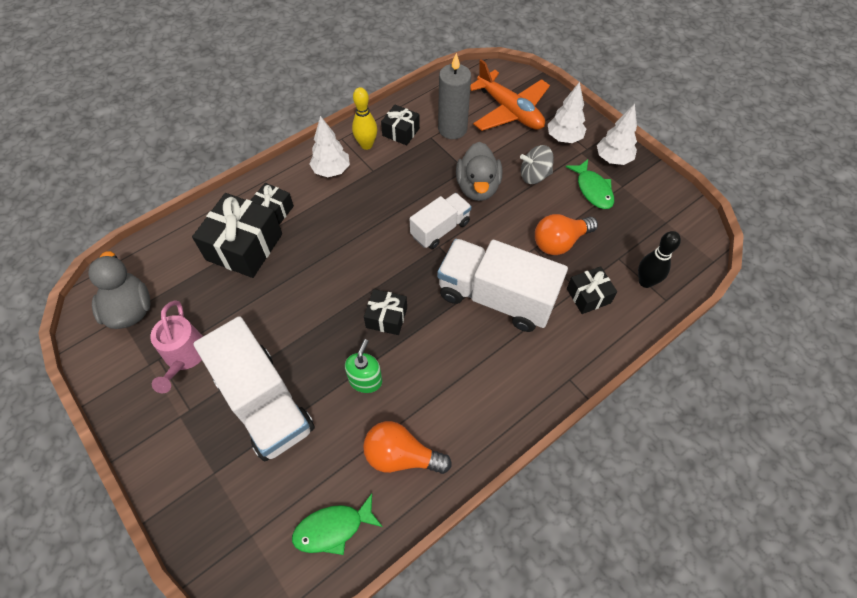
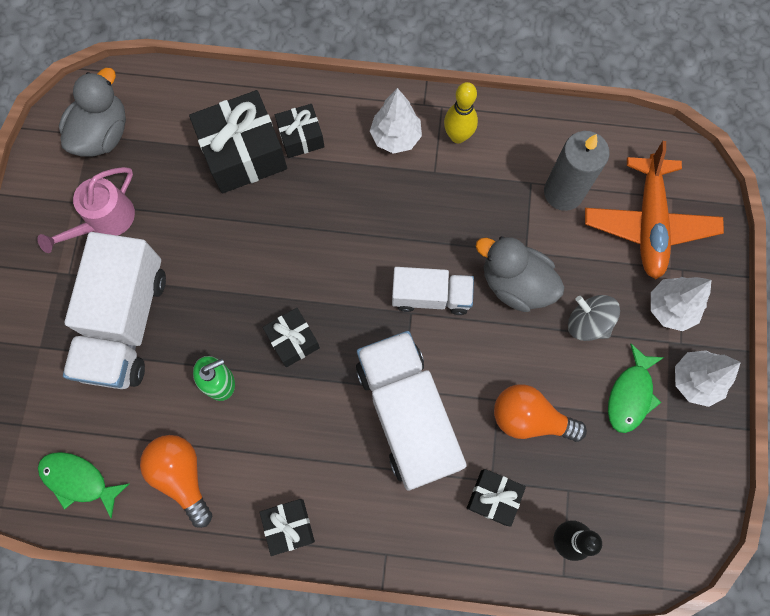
camera: 45 degrees right, 15 degrees up
black gift [381,104,420,146] -> black gift moved to [260,499,315,556]
grey duck [456,142,502,201] -> grey duck turned 75 degrees clockwise [476,236,564,312]

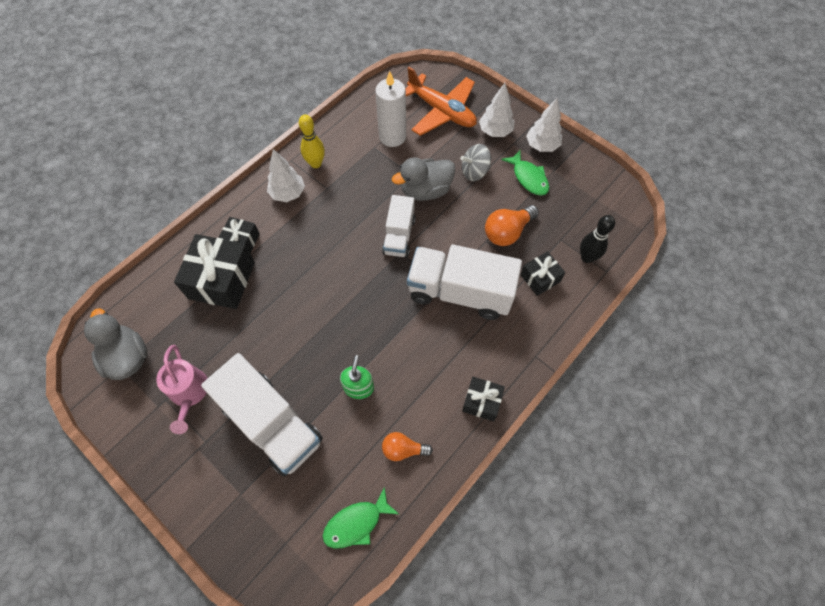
camera: 55 degrees left, 10 degrees down
orange light bulb [140,435,212,528] -> orange light bulb [382,432,433,461], size x0.65
black gift [263,308,320,367] -> none
white truck [392,267,474,315] -> white truck turned 150 degrees clockwise [382,195,415,257]
grey candle [544,131,609,211] -> white candle [375,71,406,147]

